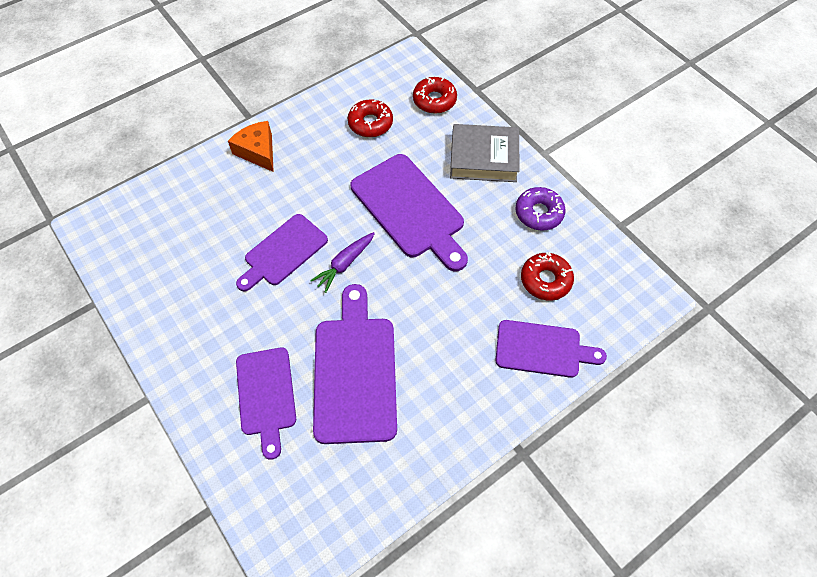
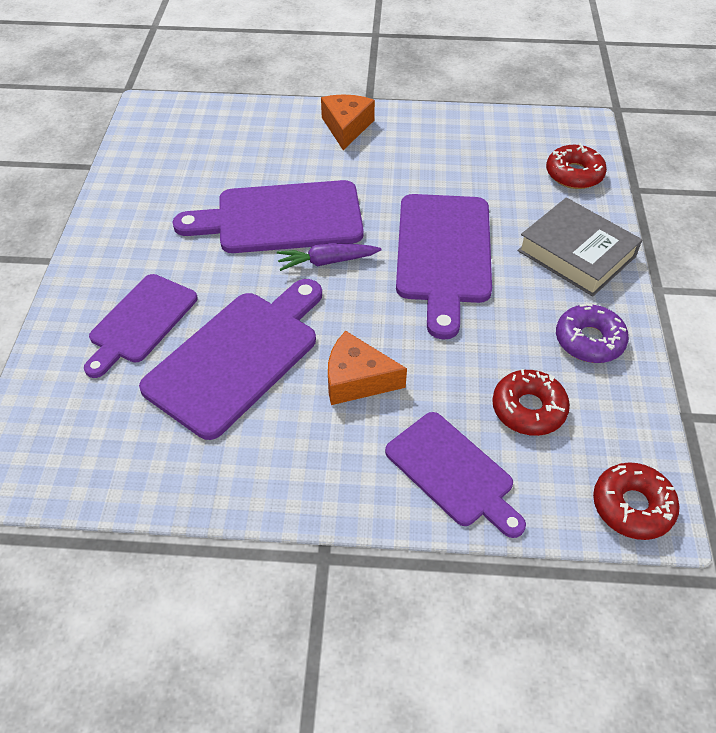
camera: 40 degrees right, 10 degrees down
purple cutting board [236,214,328,292] -> purple cutting board [173,180,364,253], size x1.53
red donut [348,99,393,137] -> red donut moved to [593,462,680,540]
none -> orange cheese [328,331,407,405]

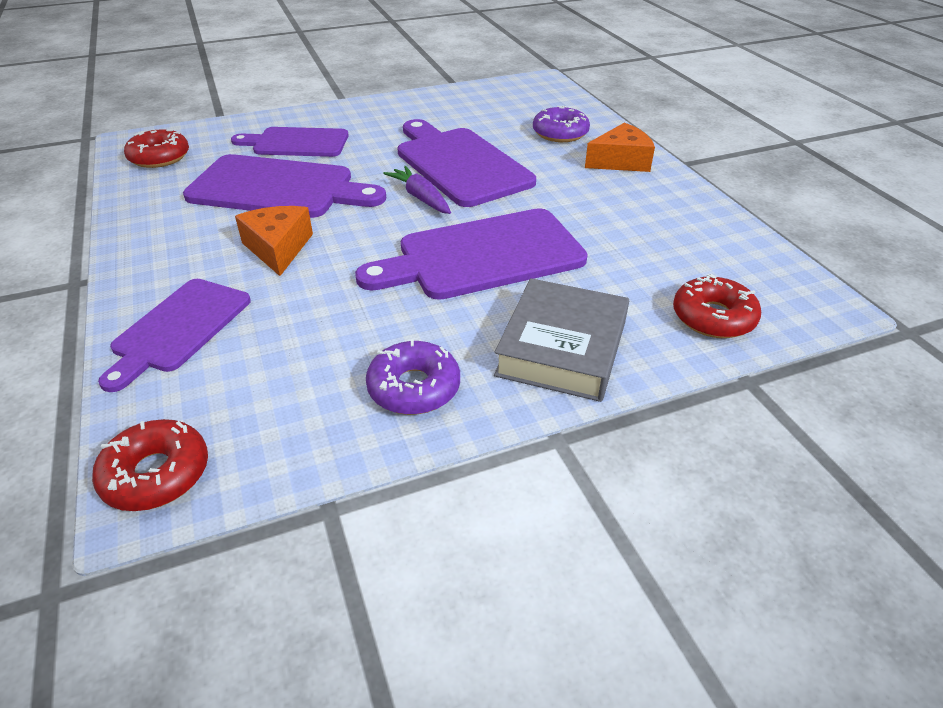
camera: 65 degrees right, 10 degrees down
red donut [492,369,570,436] -> red donut moved to [124,129,189,168]
none -> purple donut [533,105,590,142]

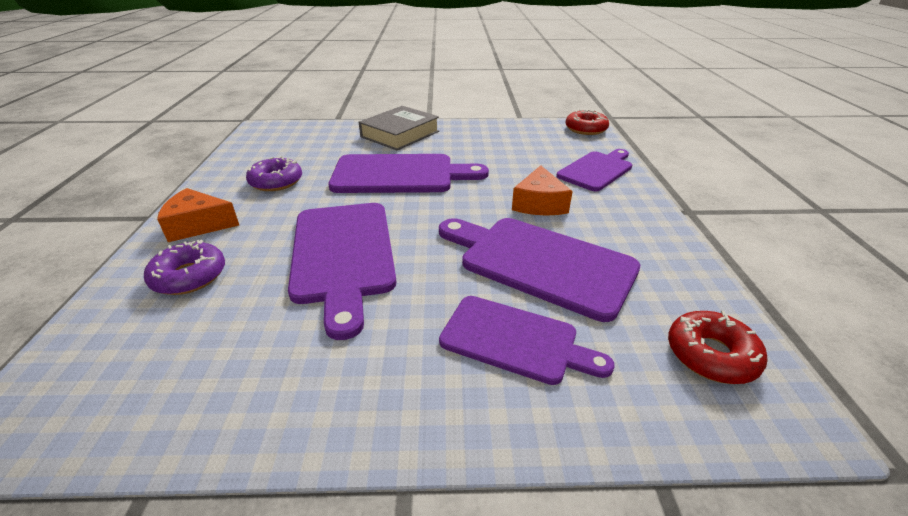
camera: 160 degrees left, 5 degrees down
purple donut [366,339,460,415] -> purple donut moved to [246,156,302,191]
purple carrot [383,166,451,214] -> none
red donut [673,274,761,338] -> none

